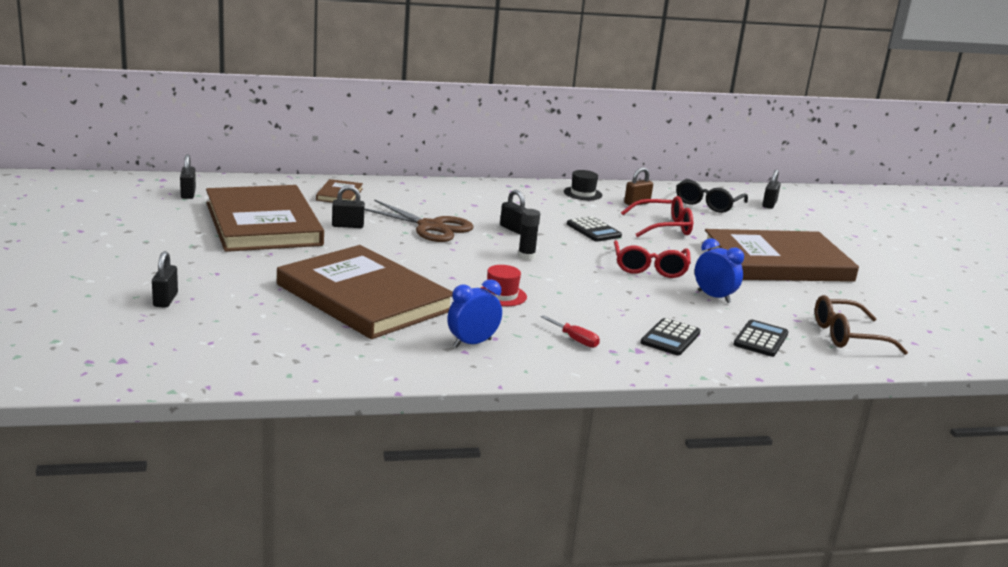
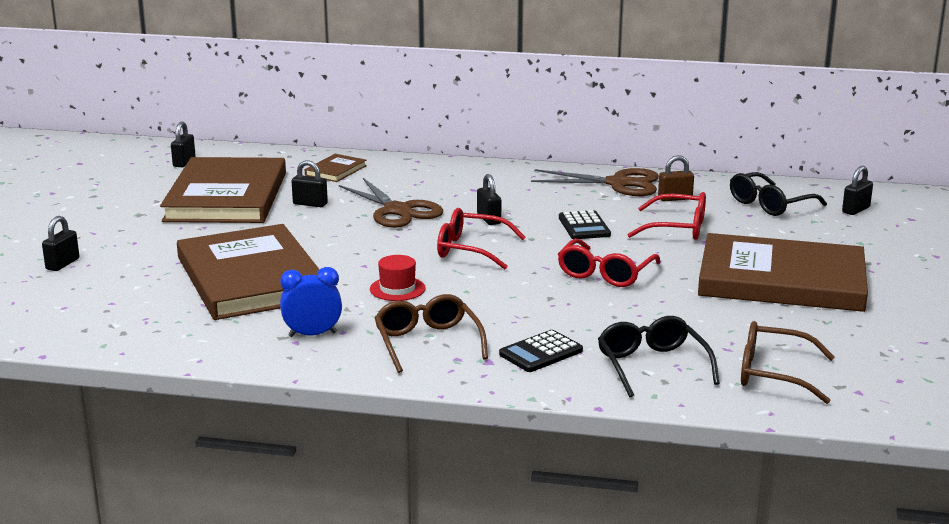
camera: 25 degrees right, 0 degrees up
black glue stick [518,209,540,260] -> red glasses [437,208,526,269]
red screwdriver [540,315,600,348] -> brown glasses [375,294,488,373]
black hat [564,170,602,200] -> brown scissors [531,168,659,196]
blue clock [695,238,744,303] -> none
black calculator [733,319,789,357] -> black glasses [598,316,720,397]

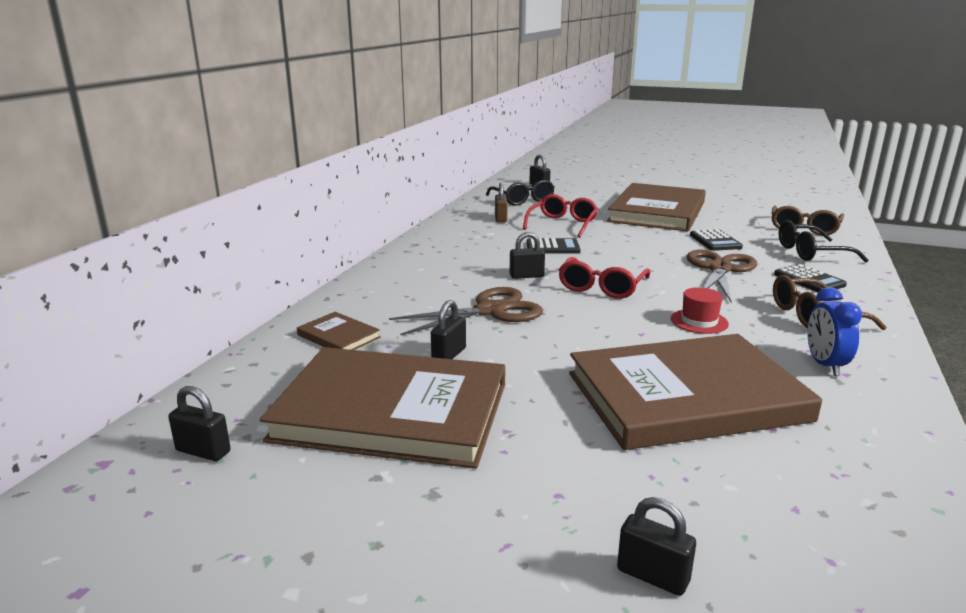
camera: 80 degrees left, 0 degrees up
brown scissors [531,168,659,196] -> brown scissors moved to [687,249,757,302]
red glasses [558,239,661,287] -> none
none -> black calculator [690,229,743,251]

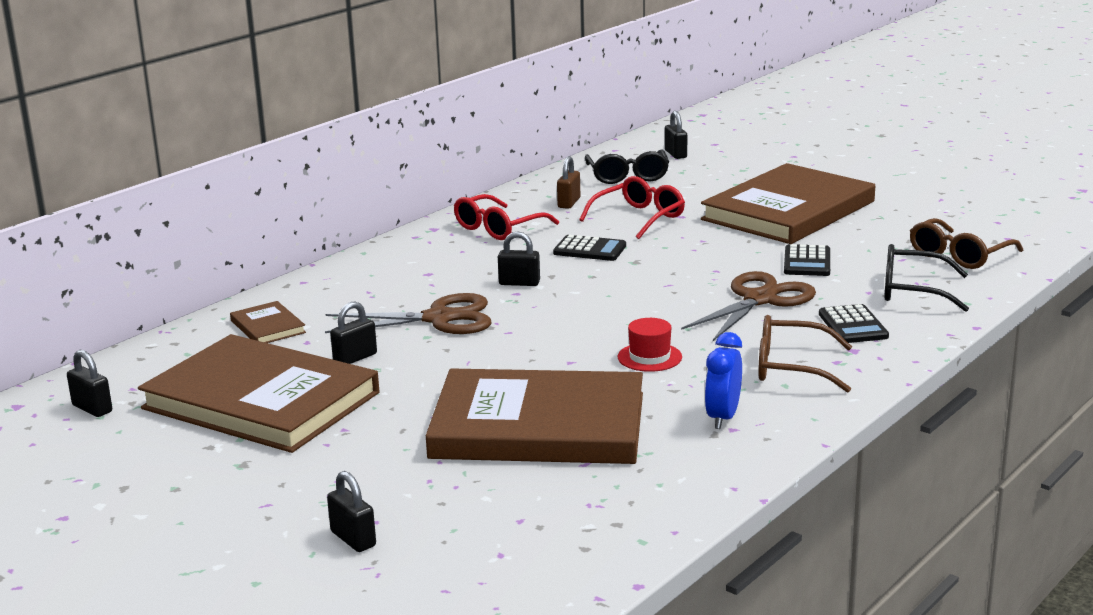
camera: 20 degrees right, 0 degrees up
red glasses [558,257,650,299] -> red glasses moved to [454,194,559,240]

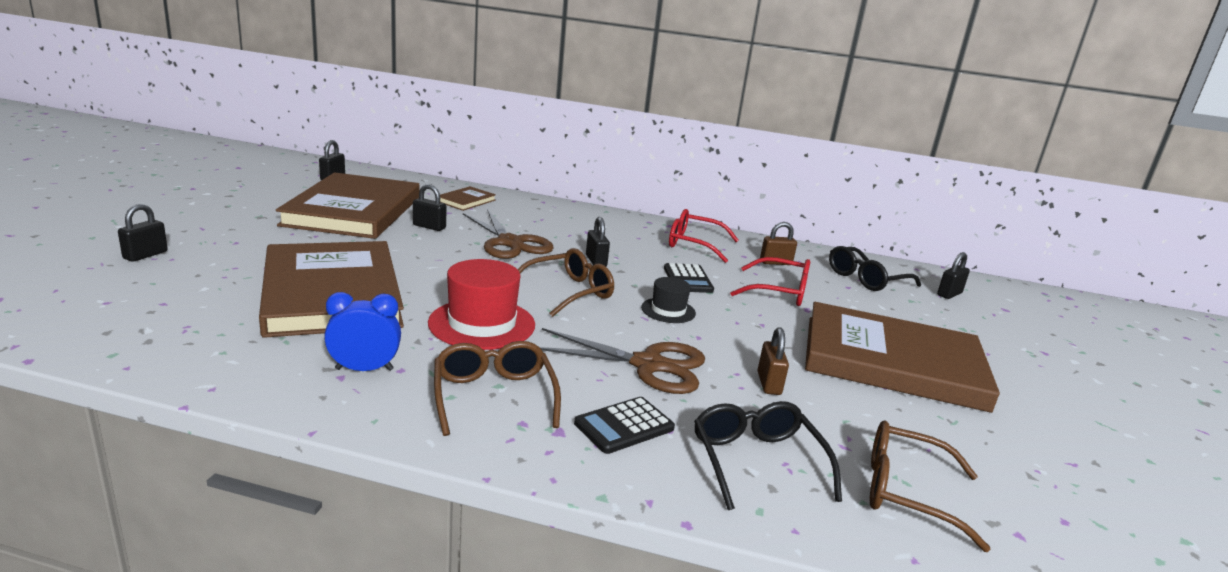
camera: 60 degrees right, 0 degrees up
red hat [618,318,682,372] -> red hat [428,259,535,350], size x1.75
black calculator [784,244,830,276] -> brown padlock [758,327,789,395]
none -> brown glasses [518,248,614,317]
none -> black hat [641,277,696,323]

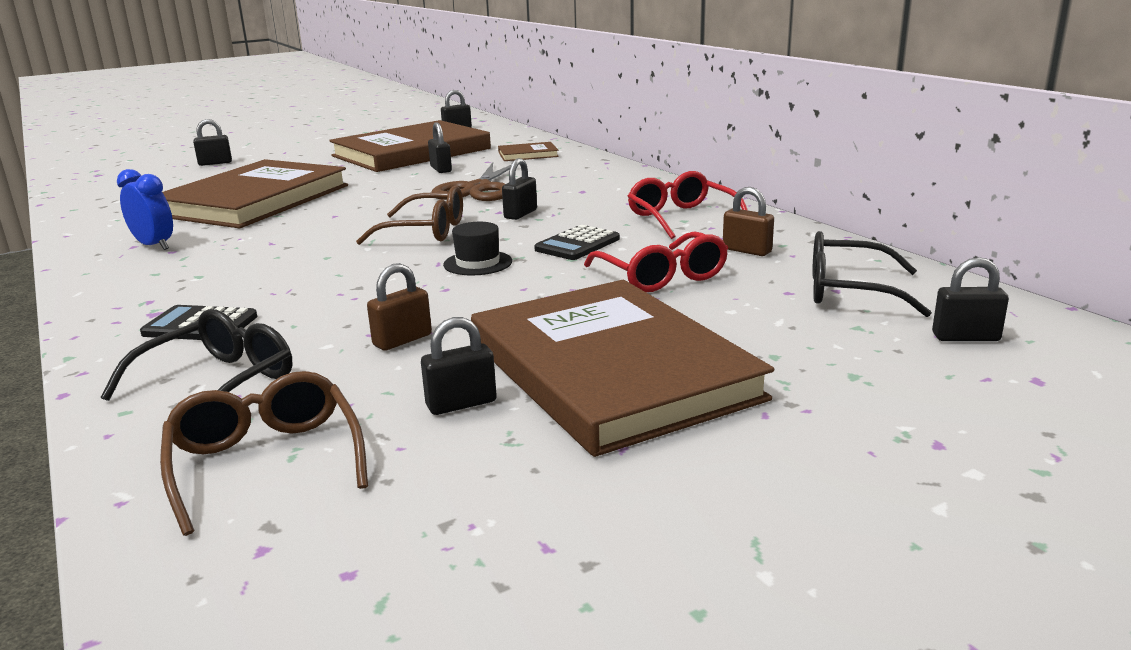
camera: 50 degrees right, 0 degrees up
red hat [428,259,535,350] -> none
brown glasses [434,341,561,436] -> none
brown scissors [539,328,705,394] -> none
none -> black padlock [421,317,497,415]

